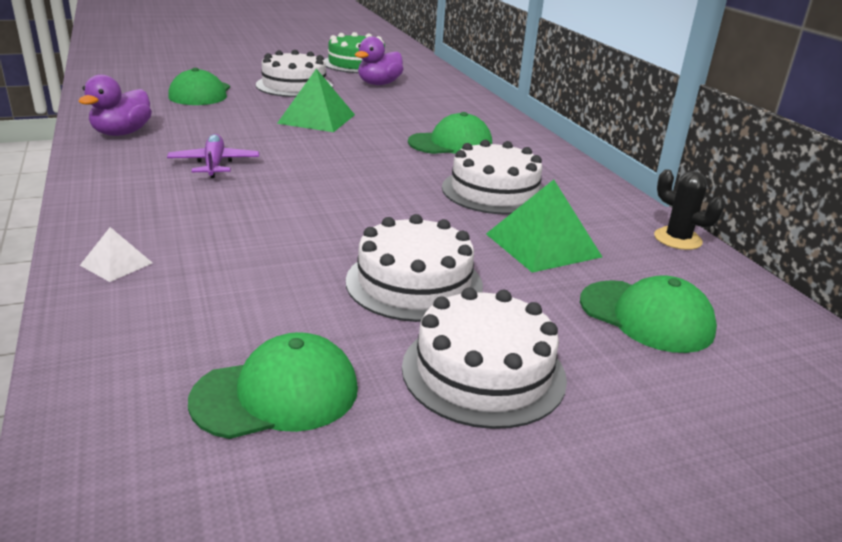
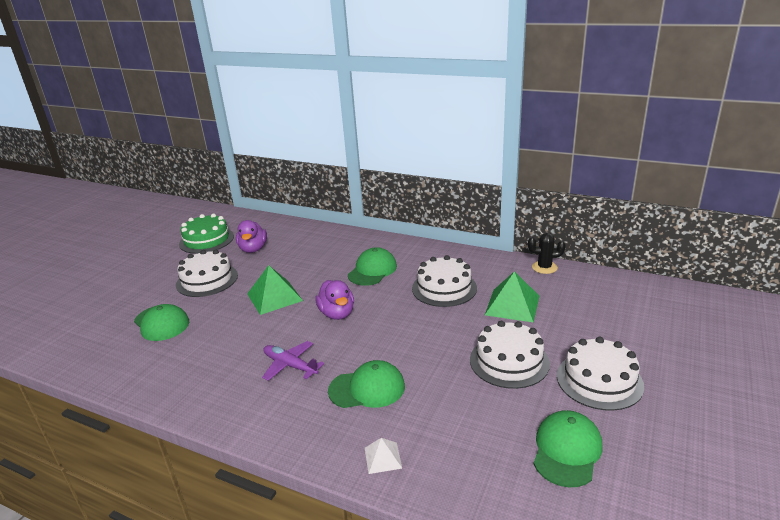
camera: 40 degrees left, 0 degrees up
purple duck [79,74,152,136] -> purple duck moved to [315,280,354,320]
green cap [580,275,717,353] -> green cap moved to [328,360,405,408]

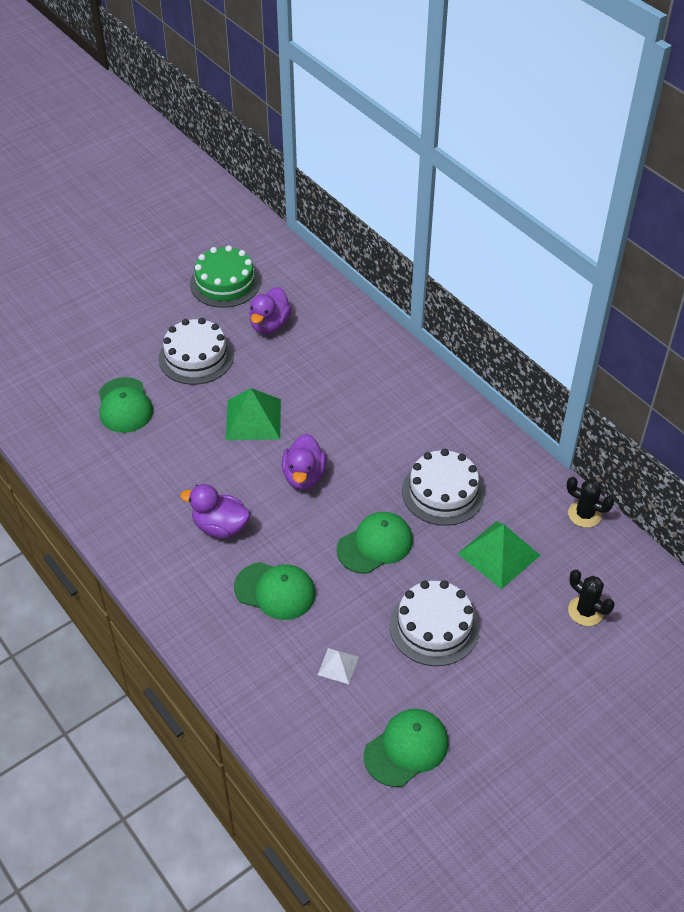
camera: 25 degrees right, 20 degrees up
purple plane [262,341,324,381] -> purple duck [180,484,250,538]
green cap [348,247,397,286] -> green cap moved to [336,512,413,574]
white pyramid [365,438,402,474] -> white pyramid moved to [318,648,359,684]
white cake [557,337,644,411] -> none
none -> black cactus [568,569,614,626]

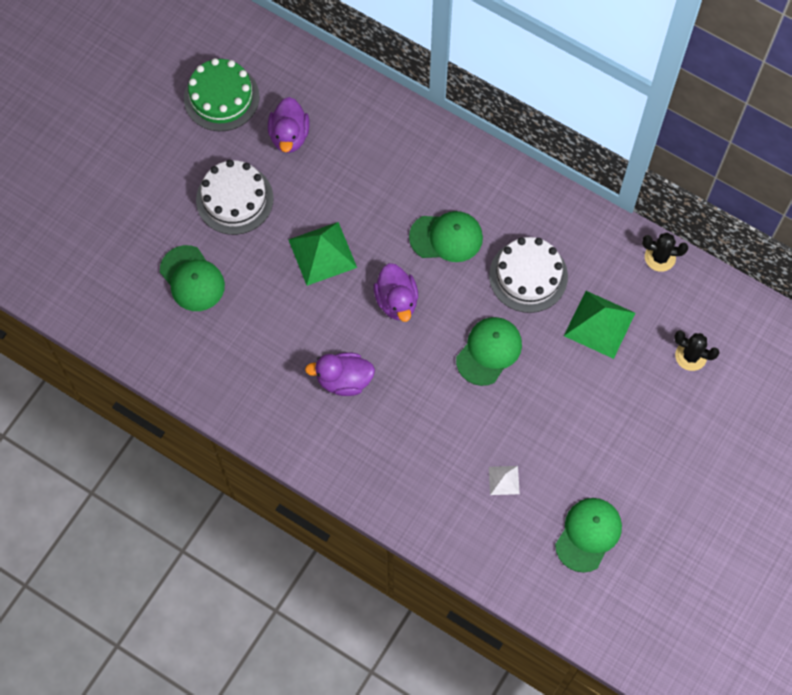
camera: 20 degrees left, 20 degrees up
green cap [234,562,316,620] -> green cap moved to [409,211,483,262]
white cake [390,580,480,666] -> none

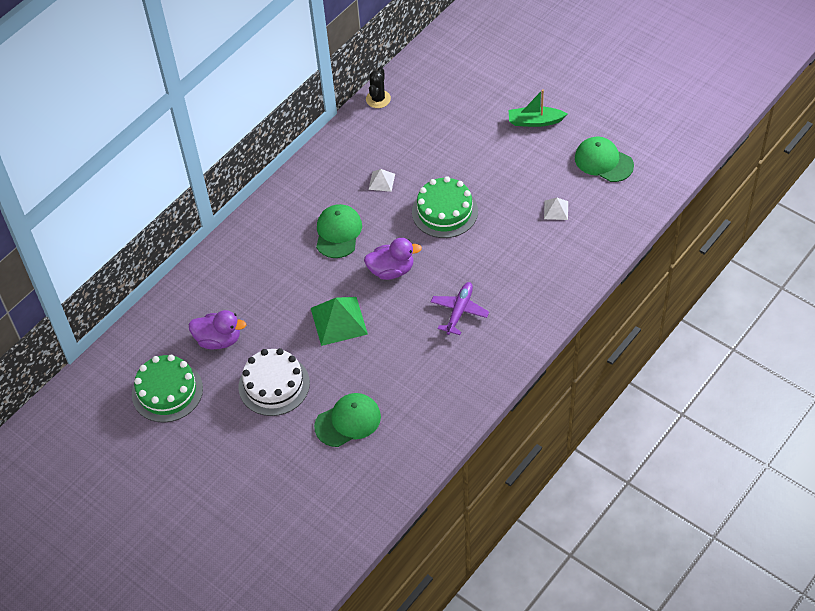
camera: 80 degrees left, 15 degrees down
purple duck [305,352,375,396] -> purple plane [431,282,489,335]
green cap [456,317,522,386] -> green cake [412,176,478,238]
white cake [489,237,568,313] -> white pyramid [368,169,395,192]
green pyramid [564,291,635,359] -> none
black cactus [674,331,720,371] -> none
none -> green boat [509,89,567,127]

